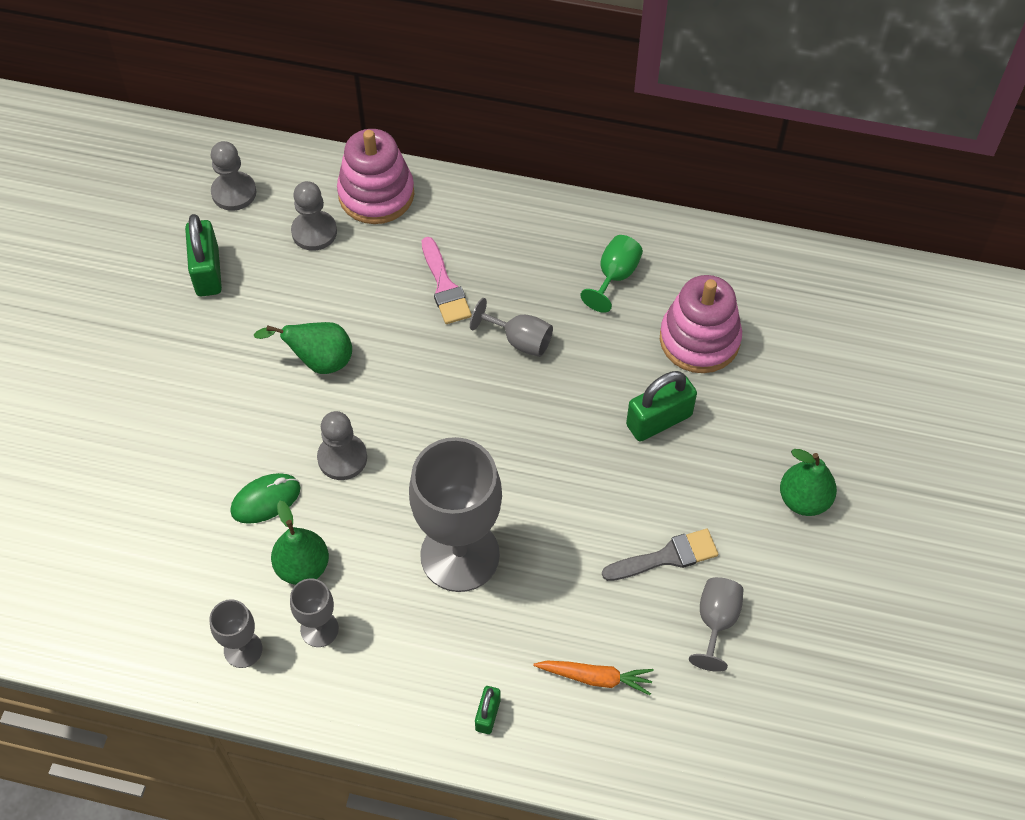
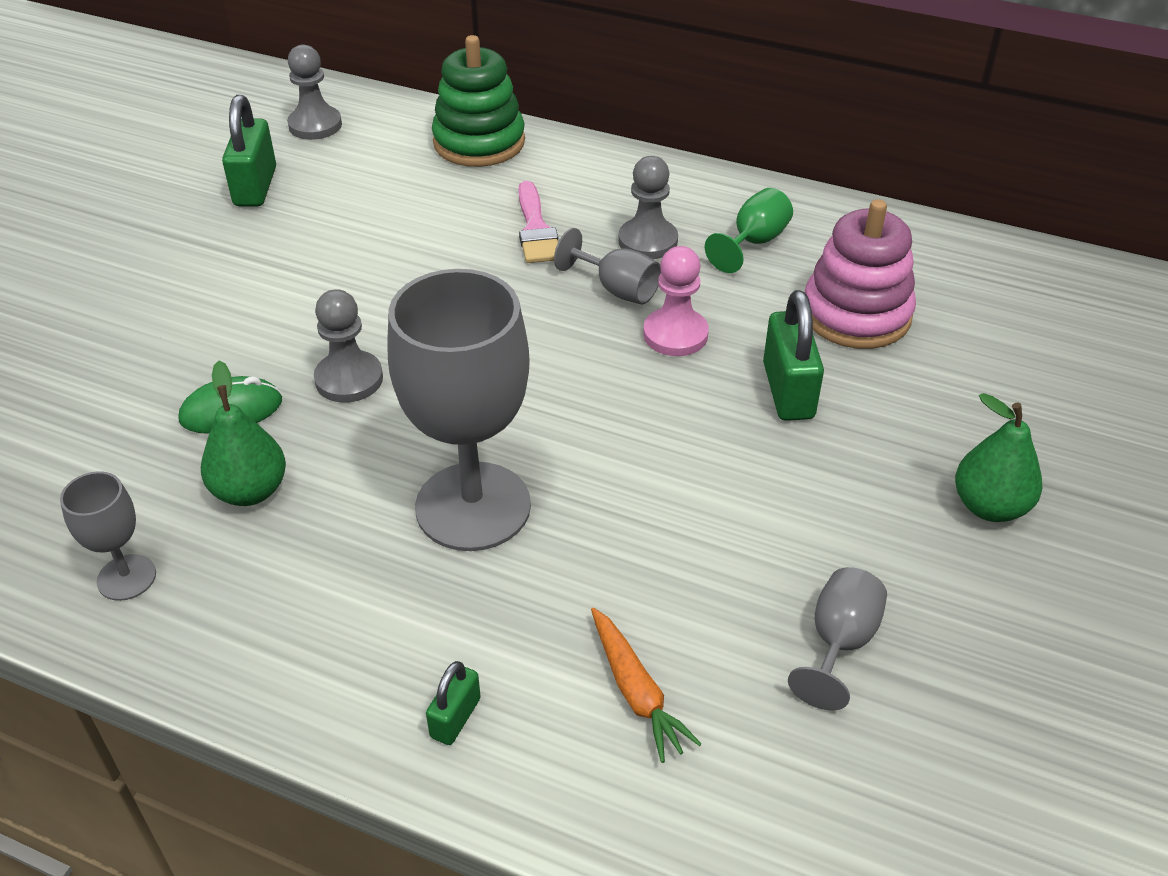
camera: 10 degrees right, 15 degrees down
green pear [254,322,352,374] -> none
grey goblet [290,579,339,647] -> none
grey pawn [291,181,337,251] -> grey pawn moved to [618,156,678,259]
pink stacking toy [337,129,414,224] -> green stacking toy [432,35,525,167]
orange carrot [533,660,654,695] -> orange carrot turned 45 degrees clockwise [591,608,702,763]
grey brush [602,529,718,581] -> none
green padlock [626,371,697,442] -> green padlock turned 75 degrees counterclockwise [763,290,824,421]
none -> pink pawn [643,246,709,356]

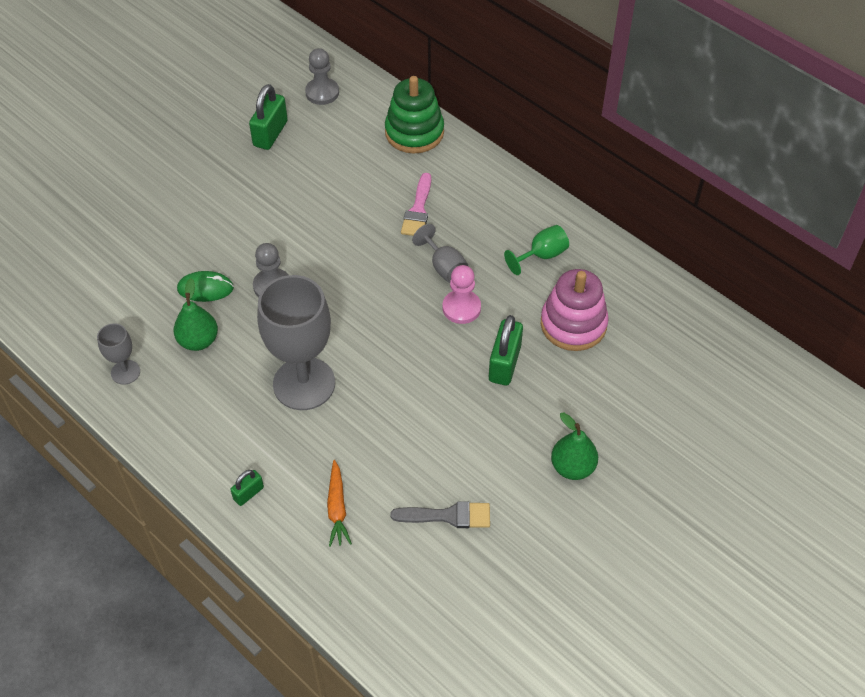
camera: 20 degrees right, 10 degrees up
grey pawn [618,156,678,259] -> none
grey goblet [788,567,887,711] -> grey brush [391,501,490,528]

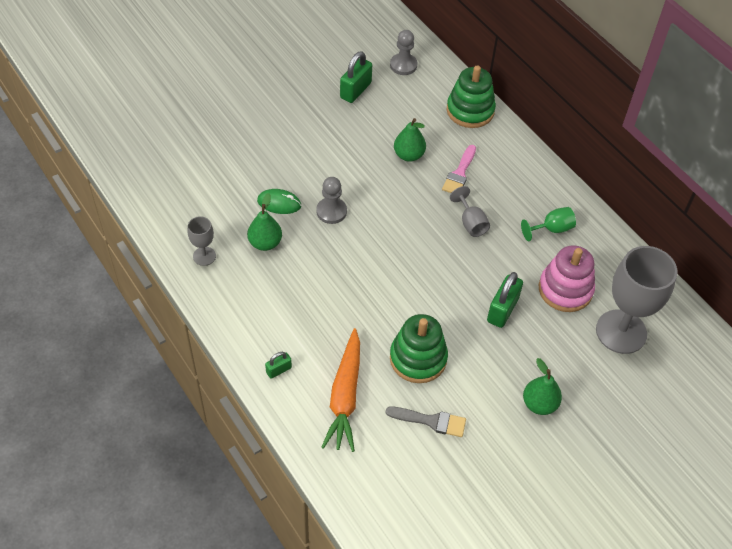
camera: 10 degrees right, 0 degrees up
grey goblet [257,275,335,410] -> grey goblet moved to [596,246,678,354]
orange carrot [327,460,352,547] -> orange carrot [321,328,360,452], size x1.78
pink pawn [443,265,481,324] -> none
none -> green stacking toy [390,314,448,383]
none -> green pear [394,118,426,162]

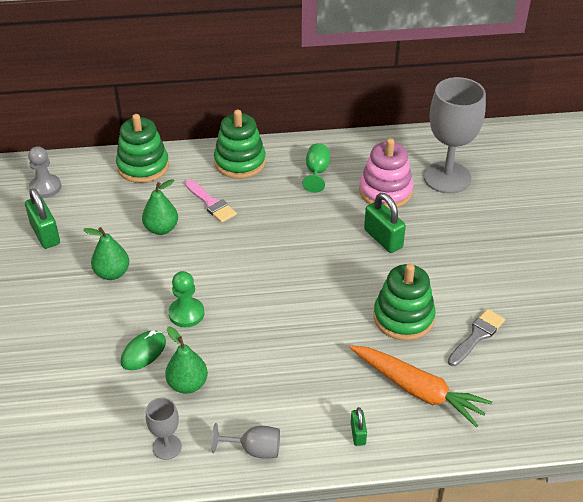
camera: 60 degrees left, 10 degrees down
grey pawn [316,177,347,224] -> green pawn [168,271,204,327]
grey goblet [450,186,490,237] -> grey goblet moved to [211,423,280,459]
green pear [523,358,562,415] -> green pear moved to [83,227,129,280]
none -> green stacking toy [214,110,266,178]

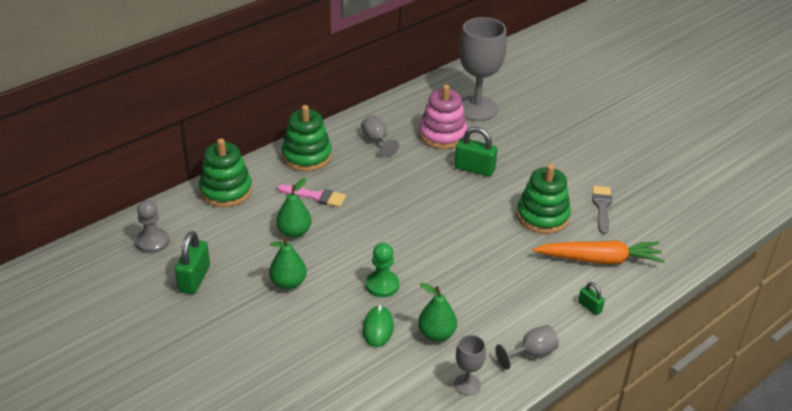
camera: 35 degrees left, 5 degrees down
green padlock [25,188,60,249] -> green padlock turned 75 degrees clockwise [175,231,210,294]
green goblet [302,143,330,193] -> grey goblet [361,115,399,157]

